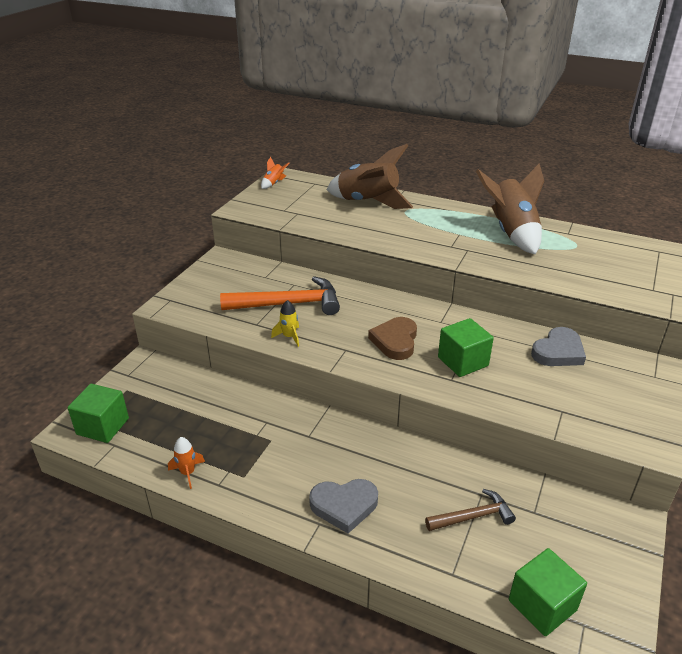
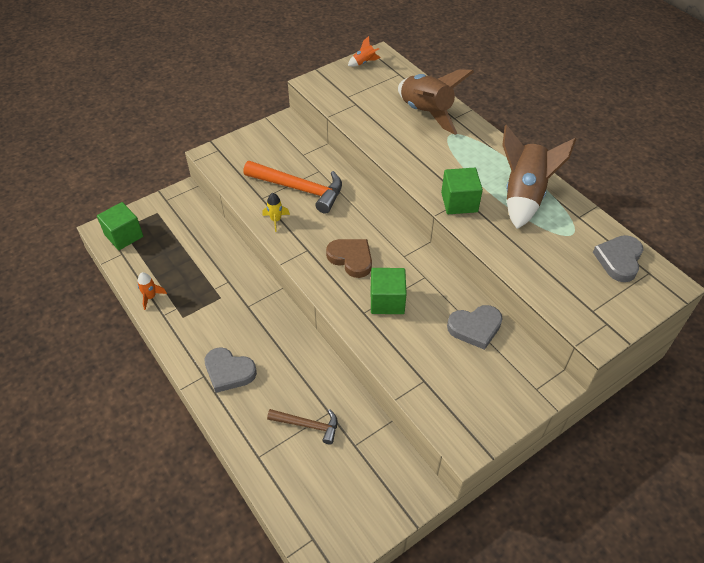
camera: 30 degrees right, 15 degrees up
brown heart [368,317,417,360] -> brown heart turned 90 degrees clockwise [326,239,372,278]
green cube [509,548,587,636] -> green cube moved to [441,168,483,214]
none -> grey heart [593,235,643,282]

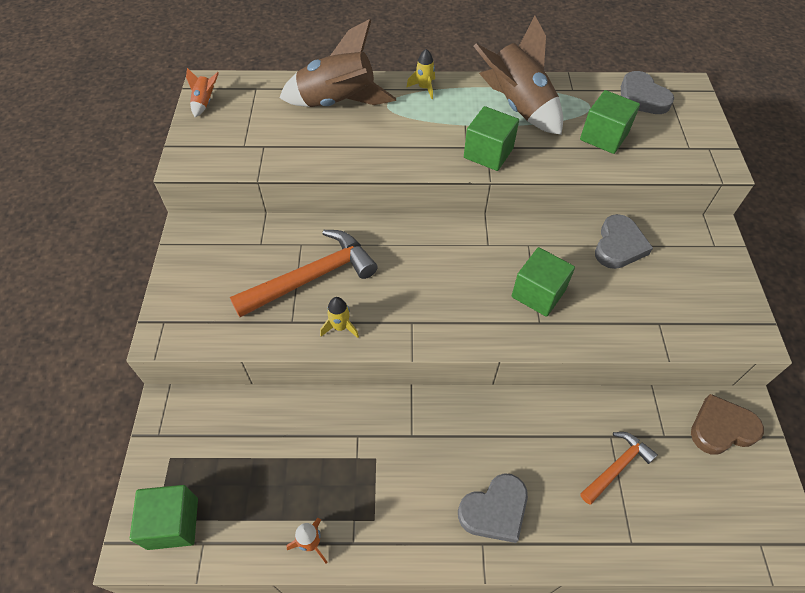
camera: 55 degrees left, 5 degrees up
brown hammer [267,409,337,445] -> orange hammer [580,432,658,505]
brown heart [326,239,372,278] -> brown heart moved to [691,394,764,455]
none -> yellow rocket [406,49,435,99]
none -> green cube [580,90,640,154]

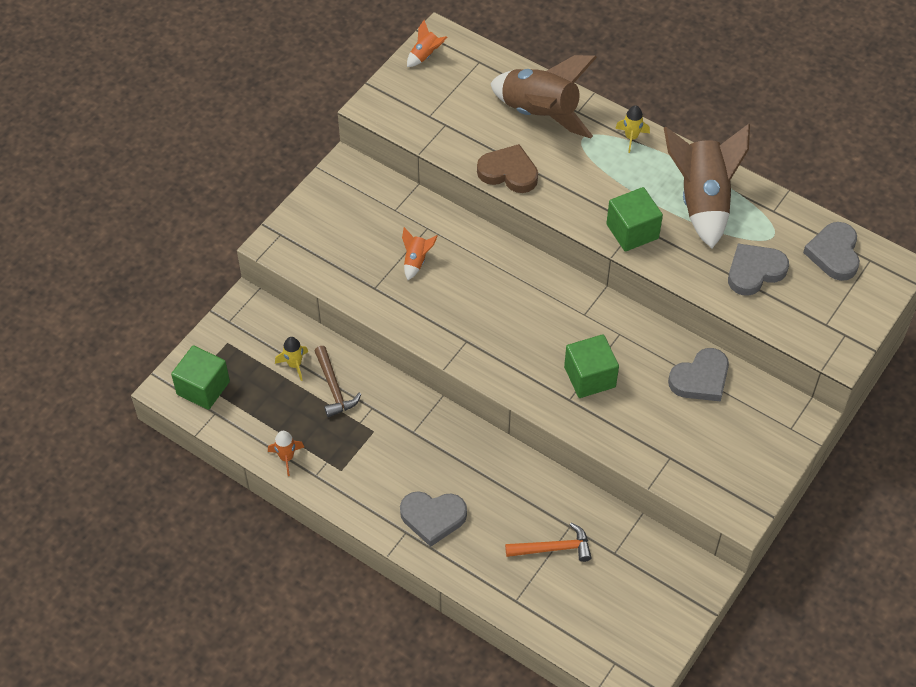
camera: 35 degrees right, 0 degrees up
orange hammer [230,230,378,317] -> orange rocket [402,227,438,280]
yellow rocket [320,297,359,338] -> yellow rocket moved to [275,337,308,381]
green cube [580,90,640,154] -> grey heart [728,243,789,296]
brown heart [691,394,764,455] -> brown heart moved to [477,144,538,193]
none -> brown hammer [314,346,361,417]

